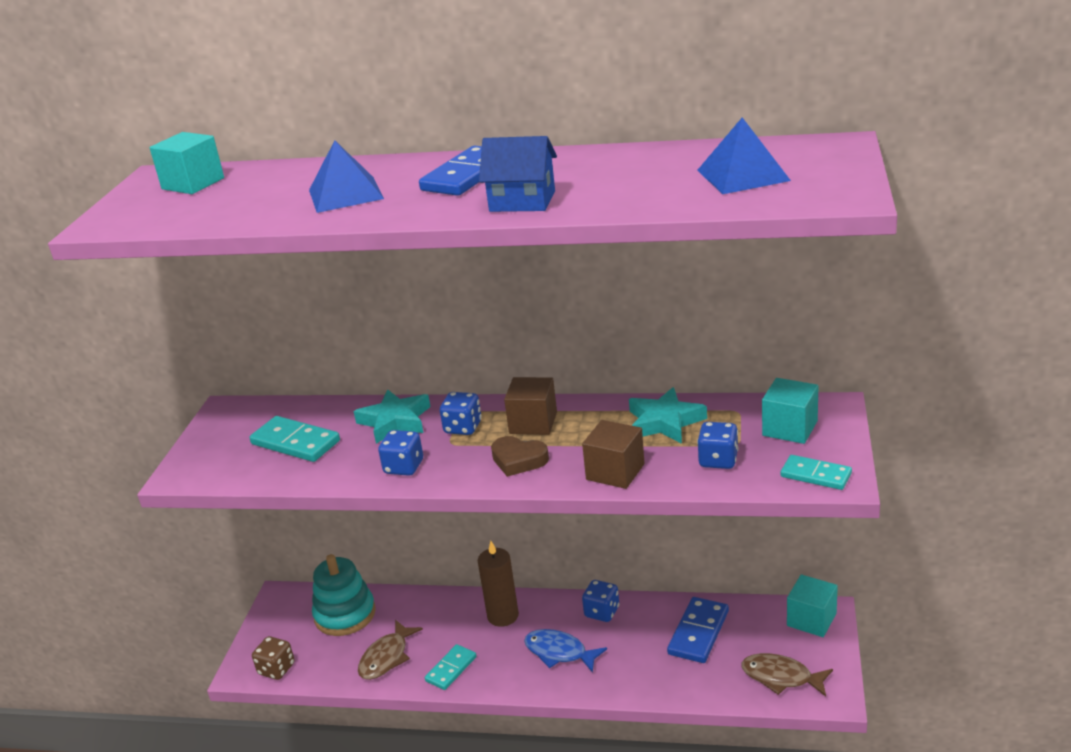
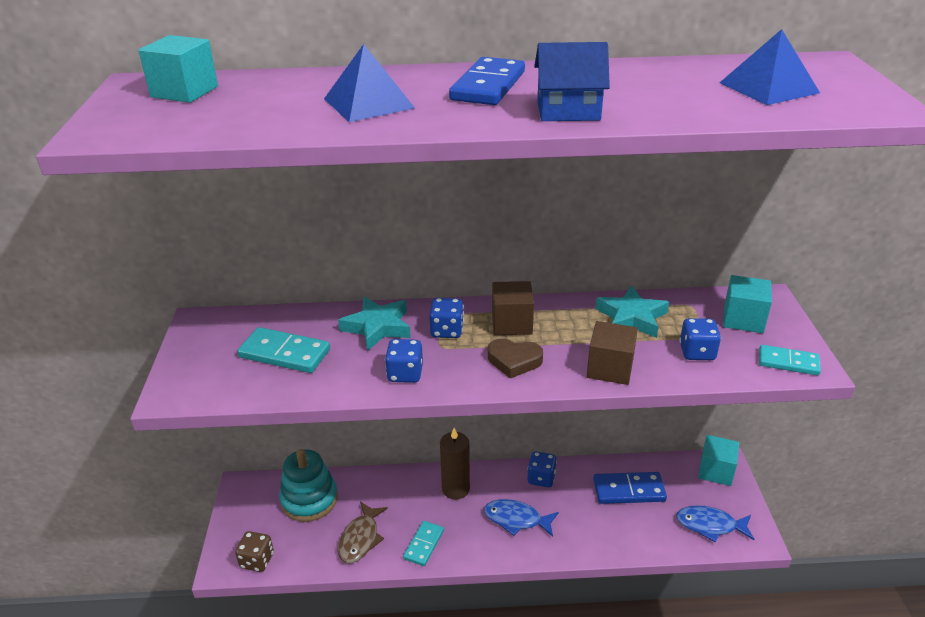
camera: 15 degrees left, 5 degrees up
blue domino [667,597,729,663] -> blue domino turned 75 degrees clockwise [593,472,667,504]
brown fish [741,653,833,697] -> blue fish [676,505,754,543]

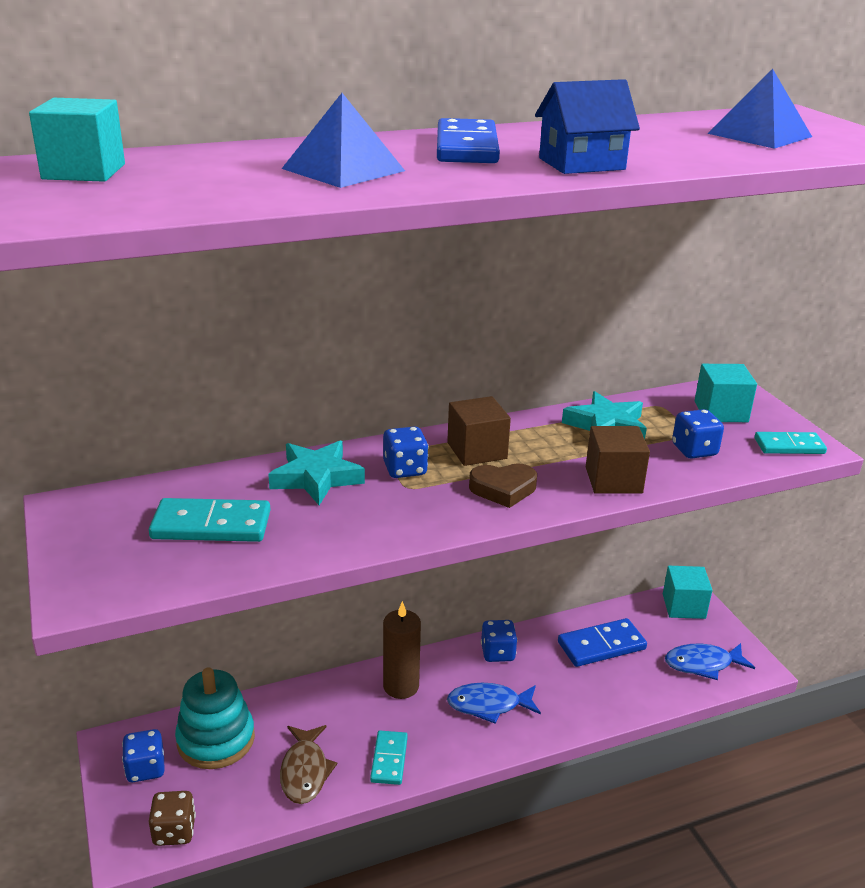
camera: 20 degrees left, 5 degrees down
blue dice [385,339,423,383] -> blue dice moved to [122,729,165,782]

